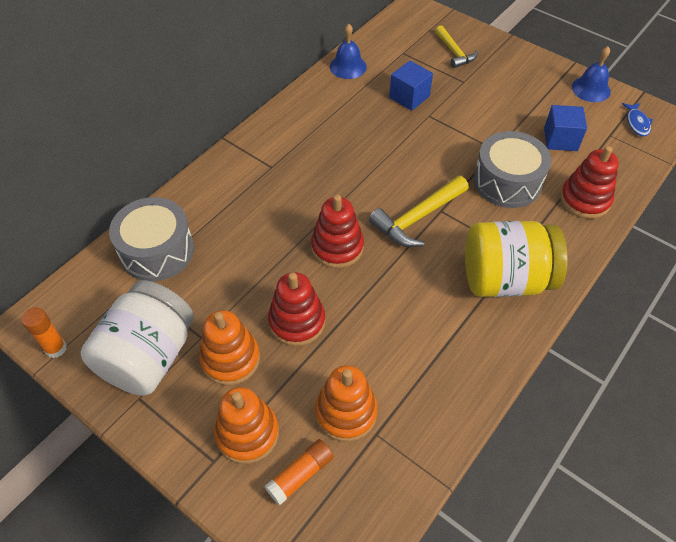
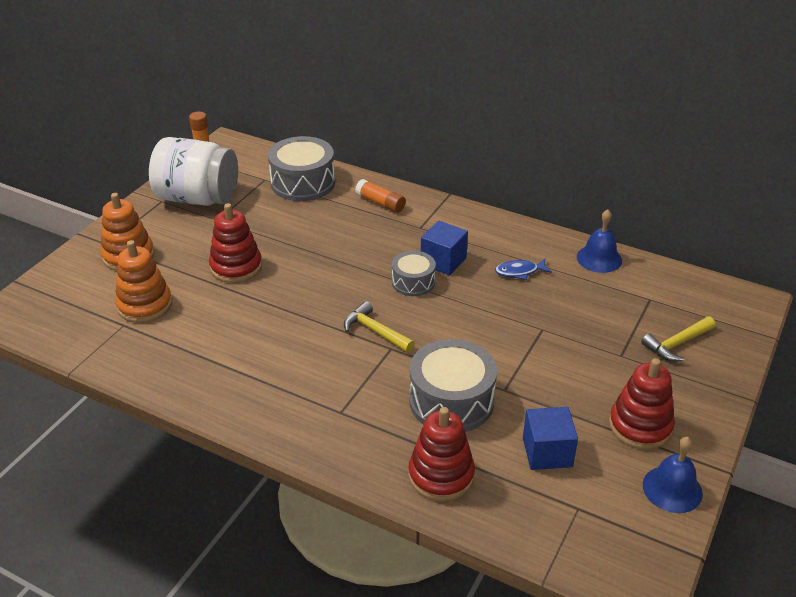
camera: 80 degrees right, 15 degrees down
orange stacking toy [199,310,260,385] -> none
orange glue stick [265,439,334,505] -> orange glue stick moved to [355,179,406,213]
red stacking toy [311,195,364,268] -> red stacking toy moved to [609,358,675,450]
yellow hammer [369,176,469,247] -> yellow hammer [344,301,415,352], size x0.66
blue cube [389,61,433,111] -> blue cube moved to [421,220,468,276]
yellow jar [465,221,568,297] -> none
blue fish [622,103,653,137] -> blue fish moved to [495,259,552,280]
none -> grey drum [392,251,436,296]

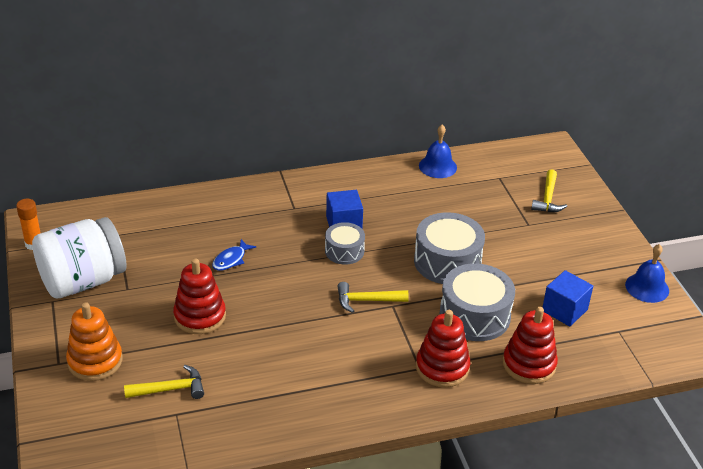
camera: 45 degrees left, 0 degrees up
orange stacking toy [115,240,172,323] -> yellow hammer [124,365,204,399]
grey drum [268,136,335,201] -> grey drum moved to [414,212,485,284]
orange glue stick [355,179,406,213] -> none
blue fish [495,259,552,280] -> blue fish moved to [212,239,256,271]
red stacking toy [609,358,675,450] -> red stacking toy moved to [416,310,470,387]

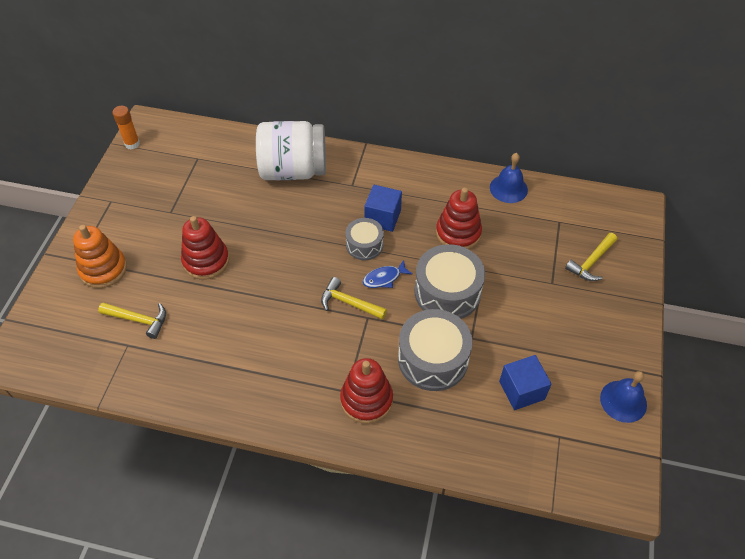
camera: 30 degrees right, 15 degrees up
white jar [32,217,126,298] -> white jar moved to [256,121,326,180]
blue fish [212,239,256,271] -> blue fish moved to [363,260,413,288]
red stacking toy [503,307,558,384] -> red stacking toy moved to [436,188,482,249]

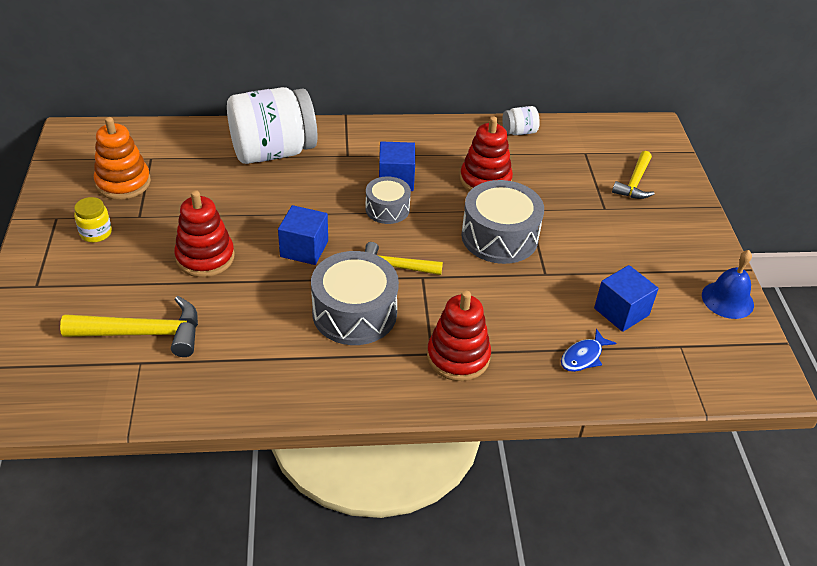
camera: 20 degrees left, 10 degrees down
orange stacking toy [73,225,127,288] -> orange stacking toy moved to [94,117,151,200]
yellow hammer [98,303,166,339] -> yellow hammer [60,296,198,357], size x1.51
orange glue stick [112,106,140,149] -> none
blue fish [363,260,413,288] -> blue fish moved to [561,329,616,372]
grey drum [398,309,473,391] -> grey drum moved to [311,251,399,345]
blue bell [490,153,528,203] -> white jar [502,106,540,135]
none -> yellow jar [74,197,112,242]
none -> blue cube [278,205,328,265]

